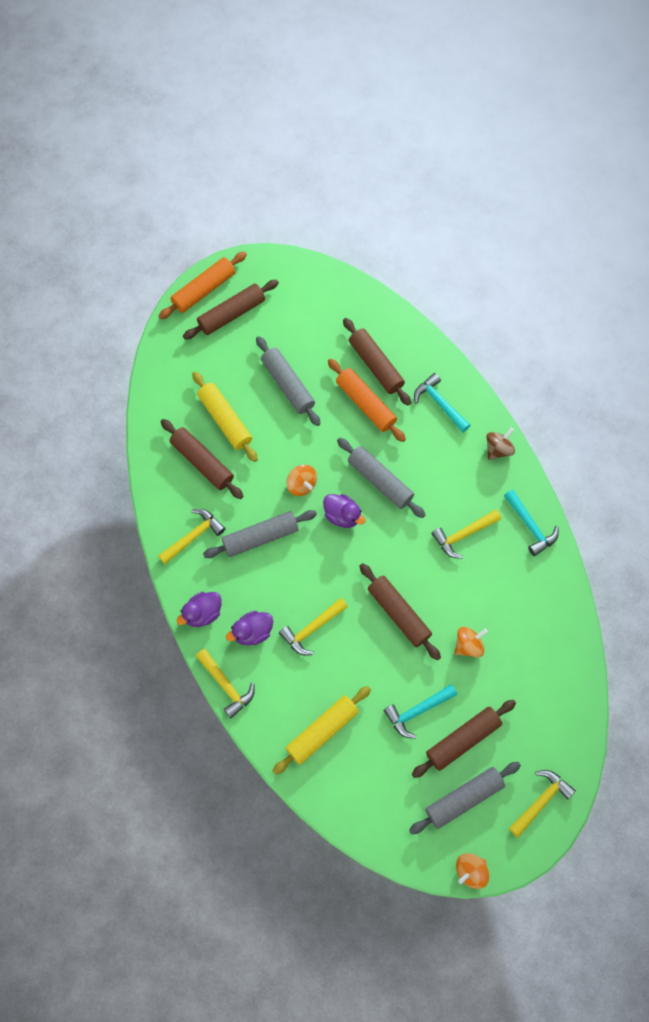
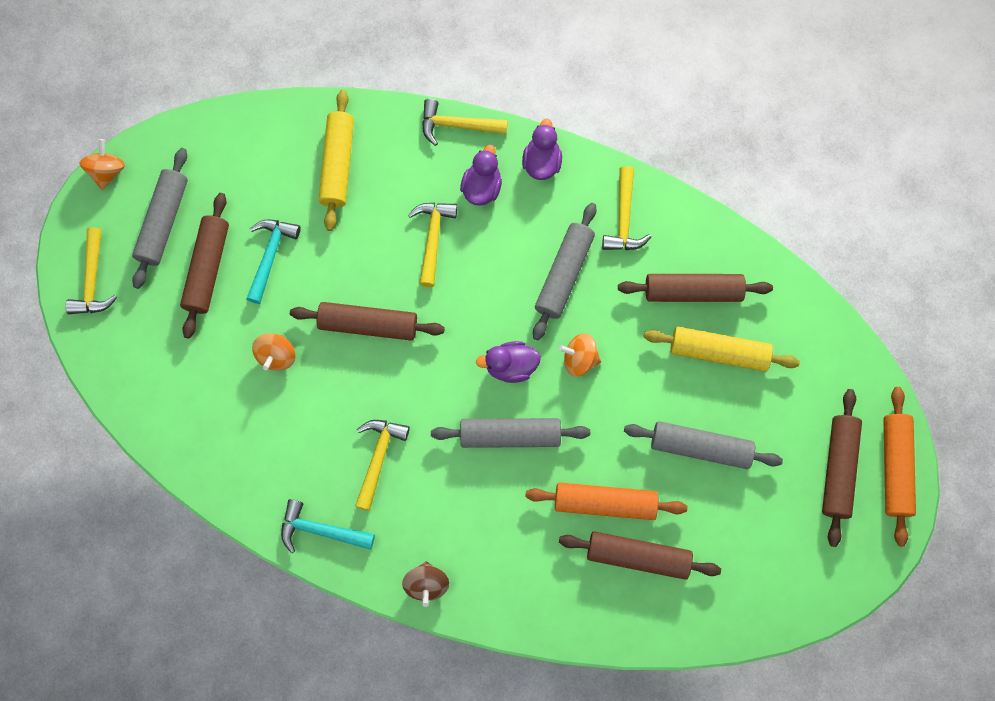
camera: 135 degrees right, 5 degrees up
turquoise hammer [414,373,470,433] -> none

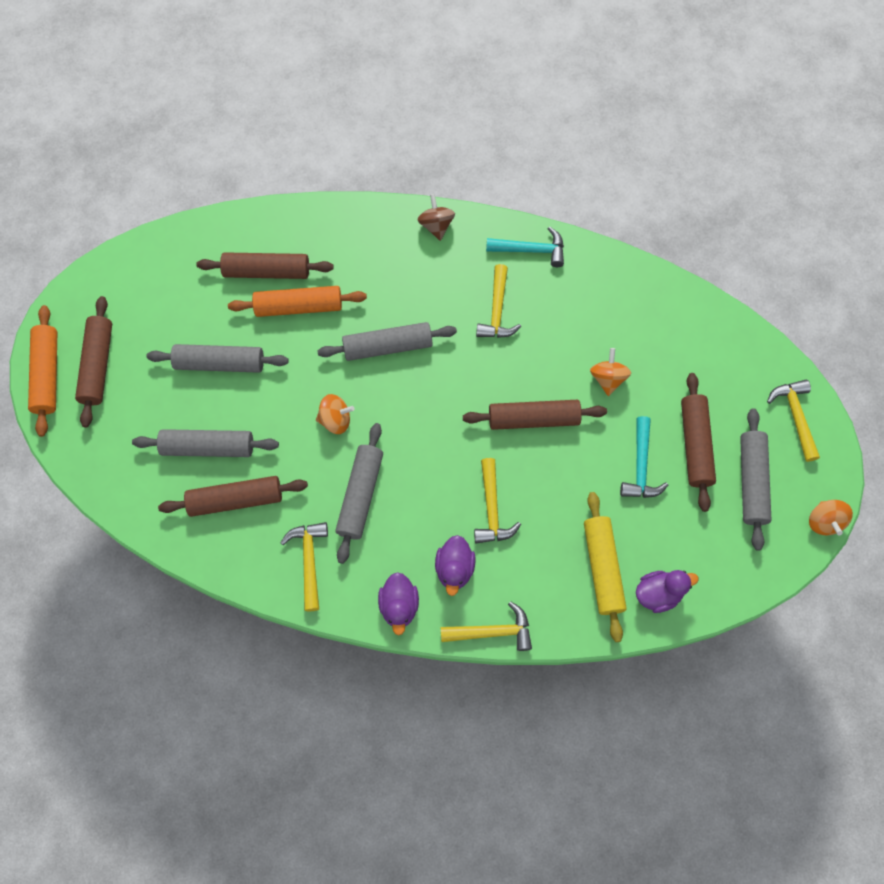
camera: 170 degrees right, 5 degrees down
purple duck [476,341,541,383] -> purple duck moved to [636,570,699,613]
yellow rolling pin [643,327,800,372] -> grey rolling pin [132,429,279,457]

